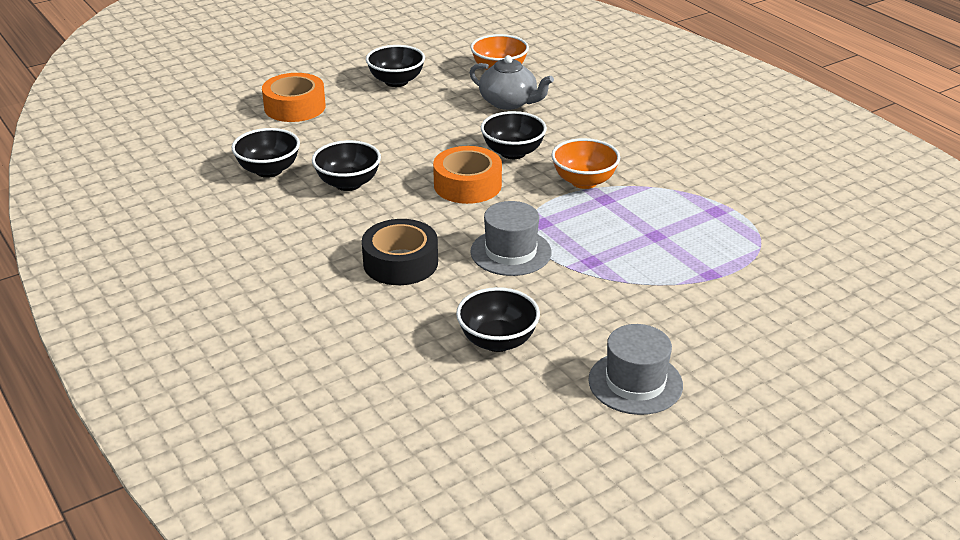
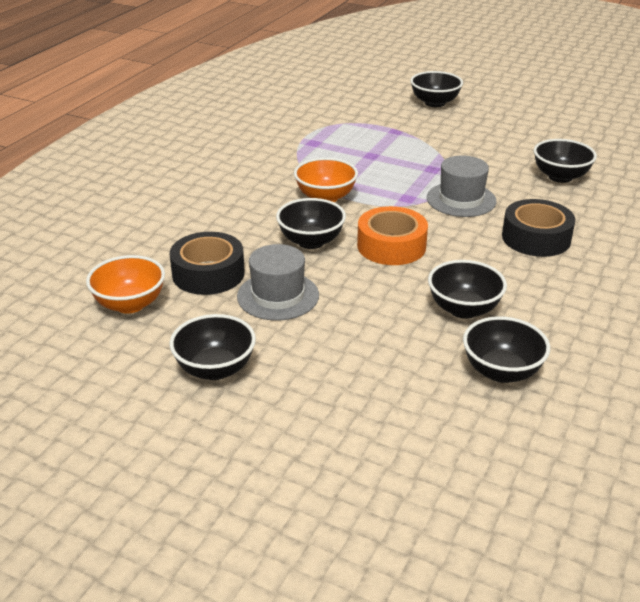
camera: 120 degrees left, 0 degrees up
orange tape [262,73,326,122] -> none
grey teapot [469,55,554,110] -> black tape [170,232,245,295]
grey hat [588,324,683,415] -> grey hat moved to [237,244,319,321]
none -> black bowl [410,71,463,107]

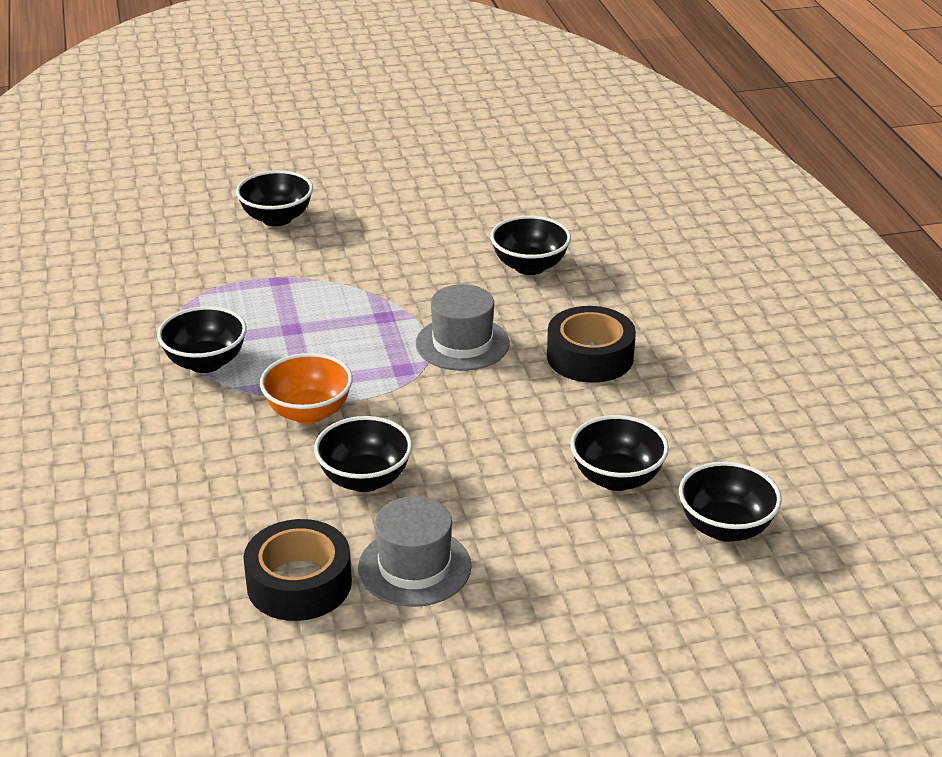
camera: 40 degrees left, 0 degrees up
orange bowl [86,255,165,314] -> none
black bowl [170,314,256,380] -> black bowl moved to [157,306,247,373]
orange tape [357,206,428,265] -> none

